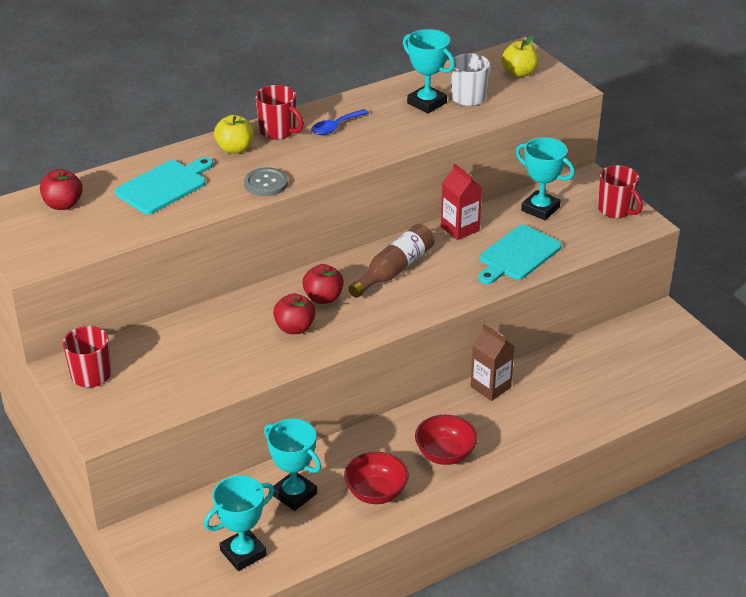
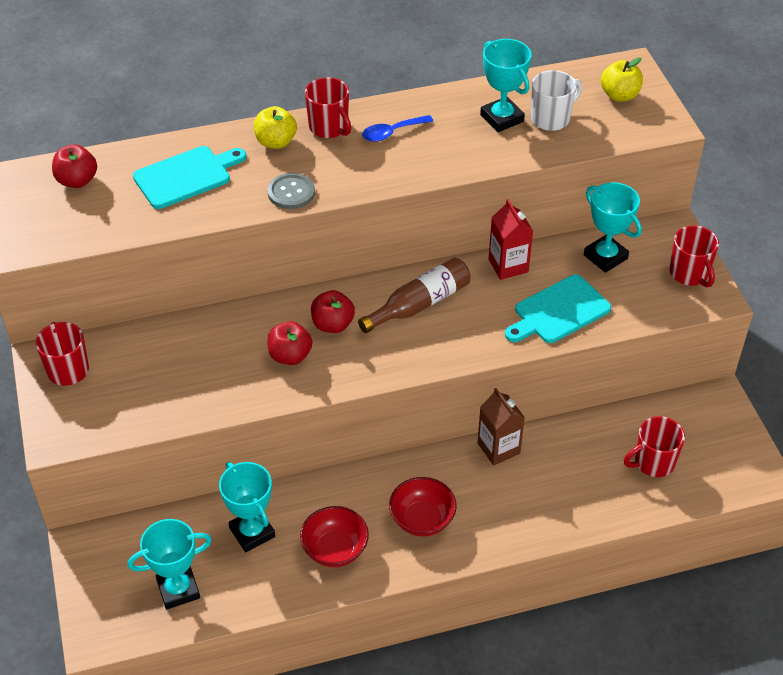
camera: 15 degrees right, 10 degrees up
none -> red mug [624,416,685,477]

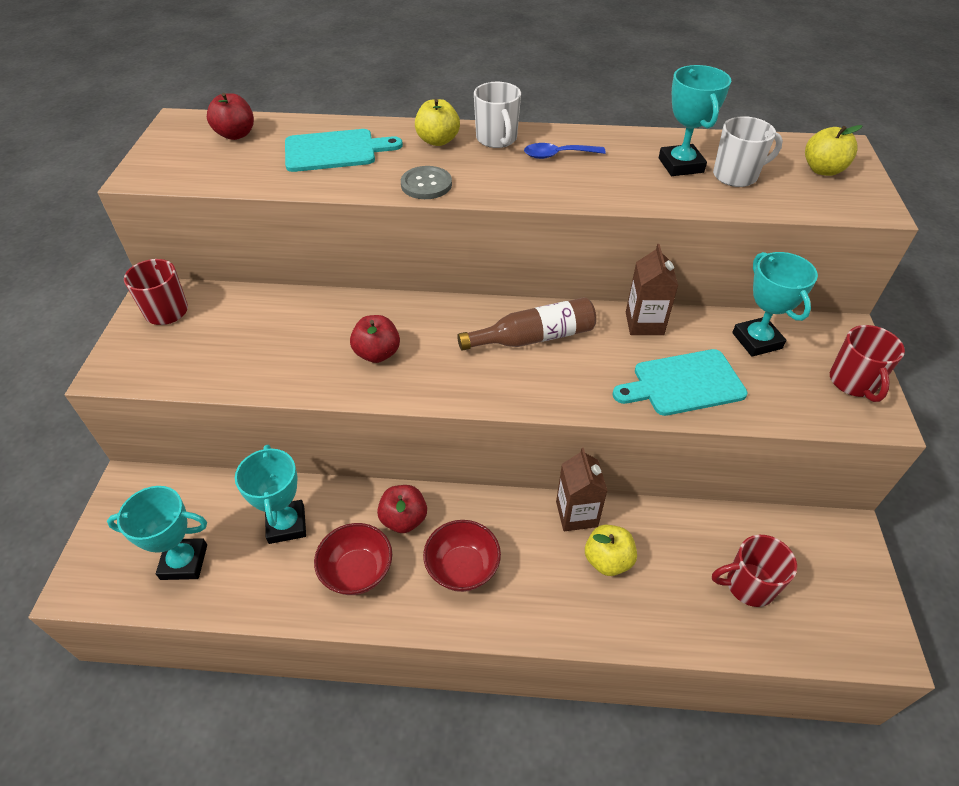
camera: 20 degrees right, 0 degrees up
red mug [305,77,351,138] -> white mug [474,82,521,148]
red apple [311,290,355,333] -> red apple moved to [377,485,427,533]
red carton [489,199,533,280] -> brown carton [626,244,678,335]
none -> yellow apple [585,525,637,576]

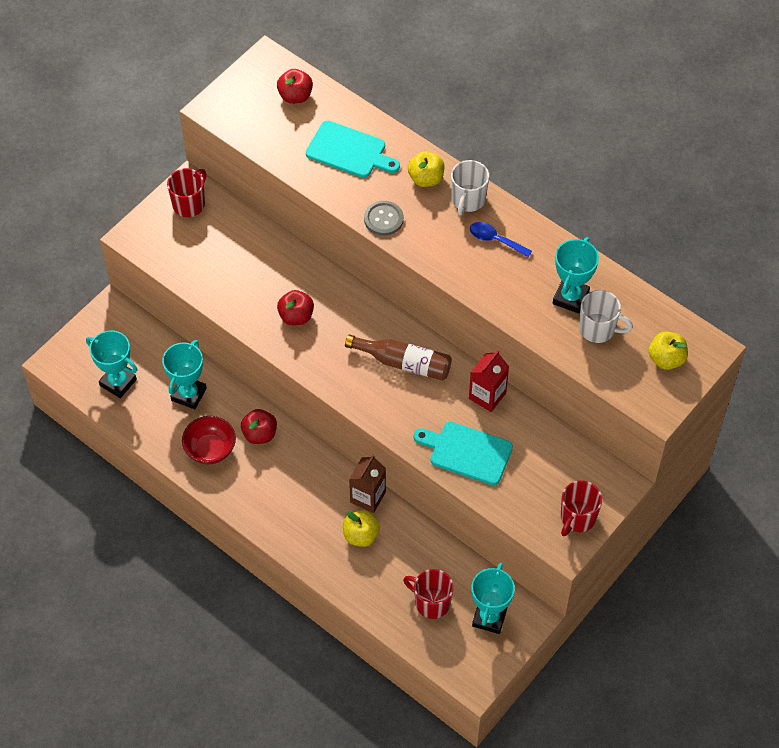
camera: 35 degrees right, 10 degrees up
red bowl [423,520,501,592] -> none
brown carton [626,244,678,335] -> red carton [469,351,509,412]
turquoise trophy [732,252,818,357] -> turquoise trophy moved to [471,563,515,634]

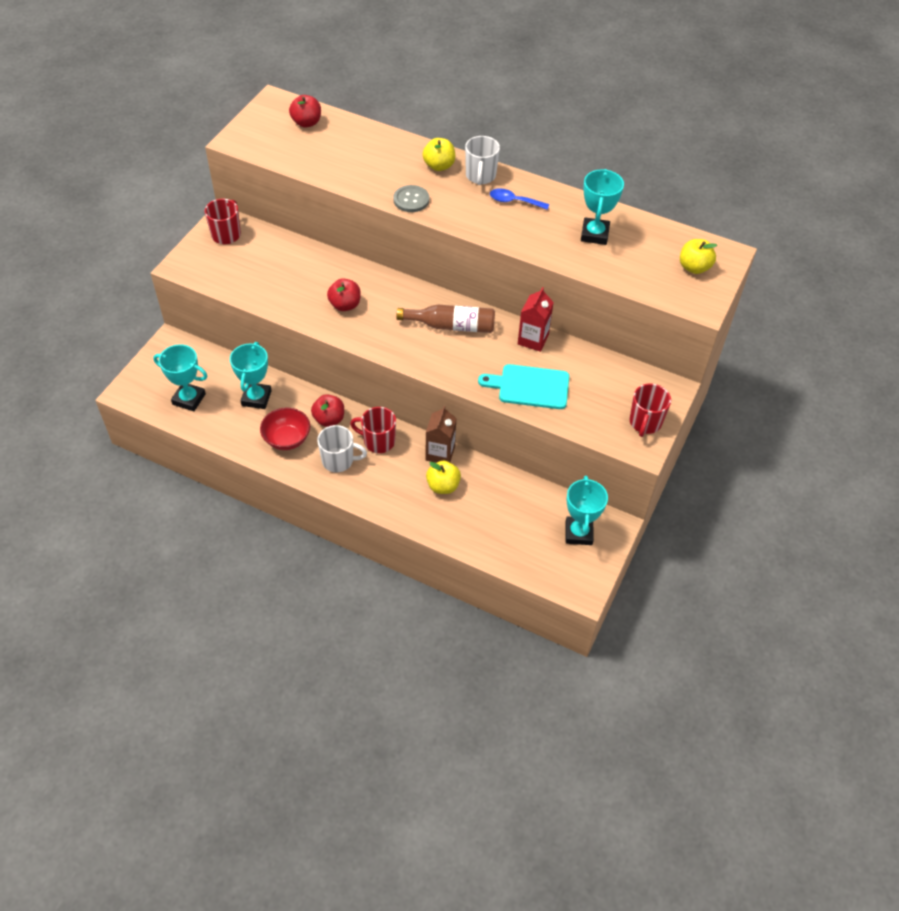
camera: 15 degrees left, 5 degrees down
turquoise cutting board [306,121,400,178] -> none
red mug [403,569,454,619] -> red mug moved to [350,407,396,453]
white mug [579,290,633,343] -> white mug moved to [317,425,367,472]

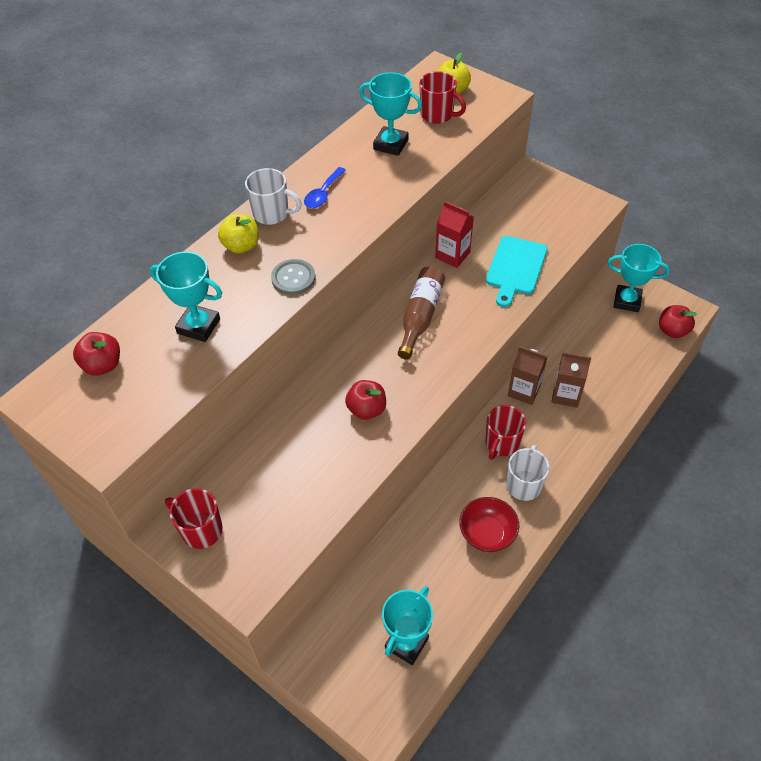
camera: 75 degrees left, 0 degrees up
turquoise trophy [230,342,272,409] -> turquoise trophy moved to [150,252,222,342]
red apple [311,394,344,427] -> red apple moved to [659,305,697,338]
yellow apple [426,461,461,494] -> brown carton [552,352,591,408]
red mug [629,383,671,437] -> red mug moved to [419,71,466,124]

